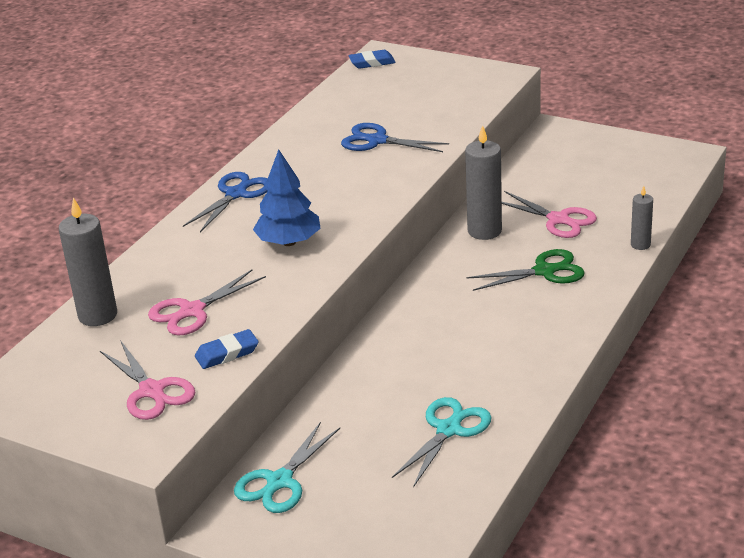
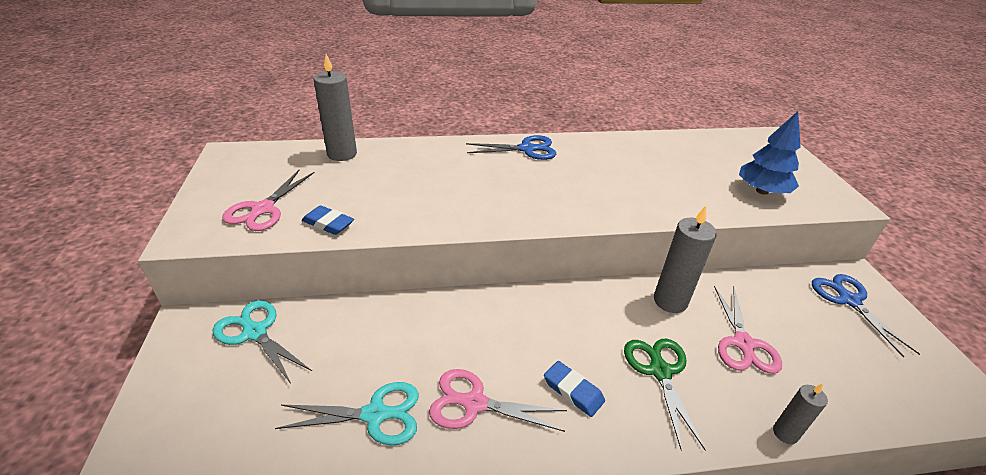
camera: 50 degrees right, 5 degrees up
pink scissors [148,270,266,336] -> pink scissors moved to [429,369,567,432]
turquoise scissors [234,422,340,513] -> turquoise scissors turned 45 degrees clockwise [213,300,312,384]
blue tree [253,149,321,246] -> blue tree moved to [739,111,801,195]
blue scissors [341,123,449,152] -> blue scissors moved to [812,274,920,357]
blue eraser [349,50,396,69] -> blue eraser moved to [544,361,605,417]
green scissors [466,249,585,291] -> green scissors turned 135 degrees counterclockwise [624,339,706,450]

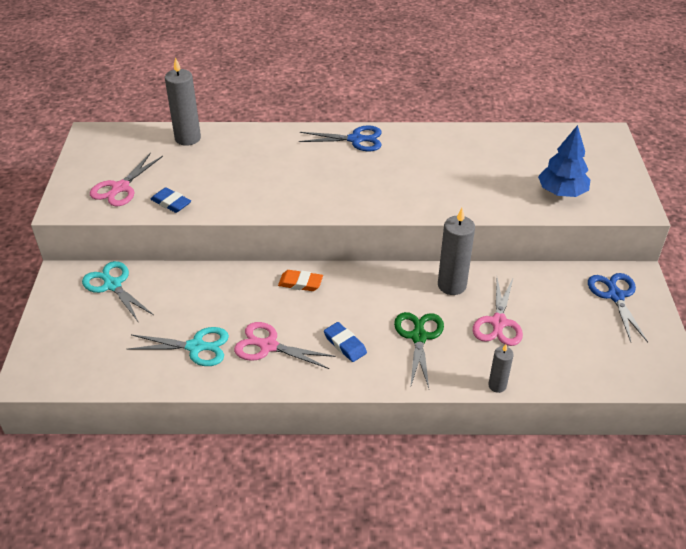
camera: 10 degrees right, 5 degrees up
none -> orange eraser [278,270,323,291]

